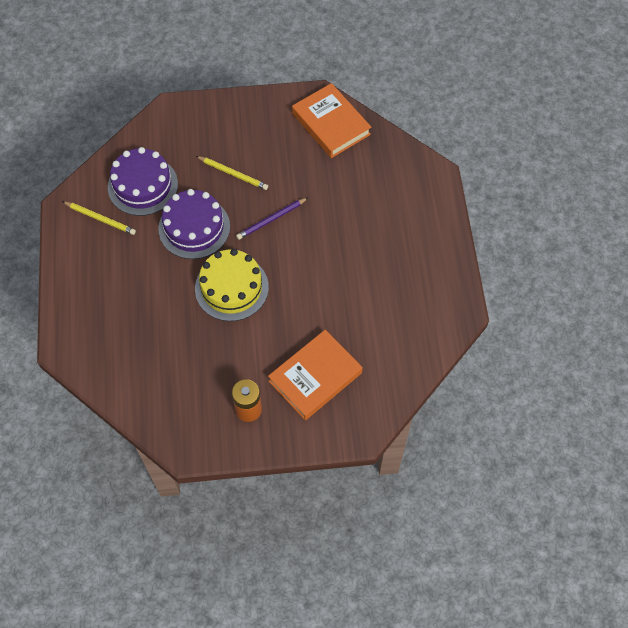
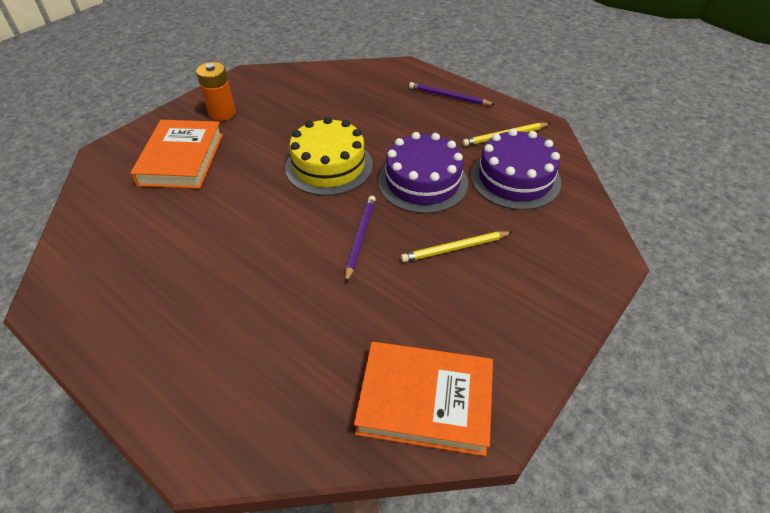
camera: 135 degrees right, 15 degrees down
none -> purple pencil [409,82,495,105]

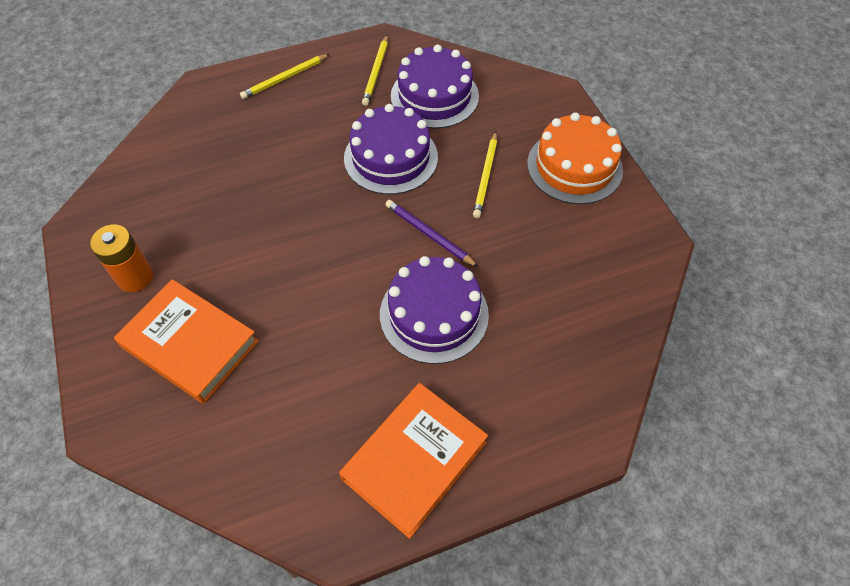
camera: 60 degrees left, 10 degrees up
yellow cake [285,117,373,196] -> none
orange book [354,342,493,456] -> orange book moved to [339,383,488,539]
purple pencil [409,82,495,105] -> yellow pencil [240,54,330,99]
none -> purple cake [380,256,489,364]
none -> orange cake [527,113,623,204]

